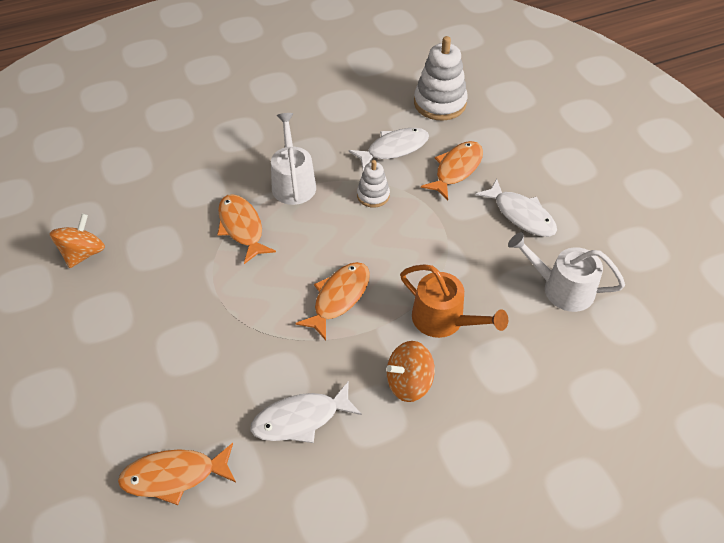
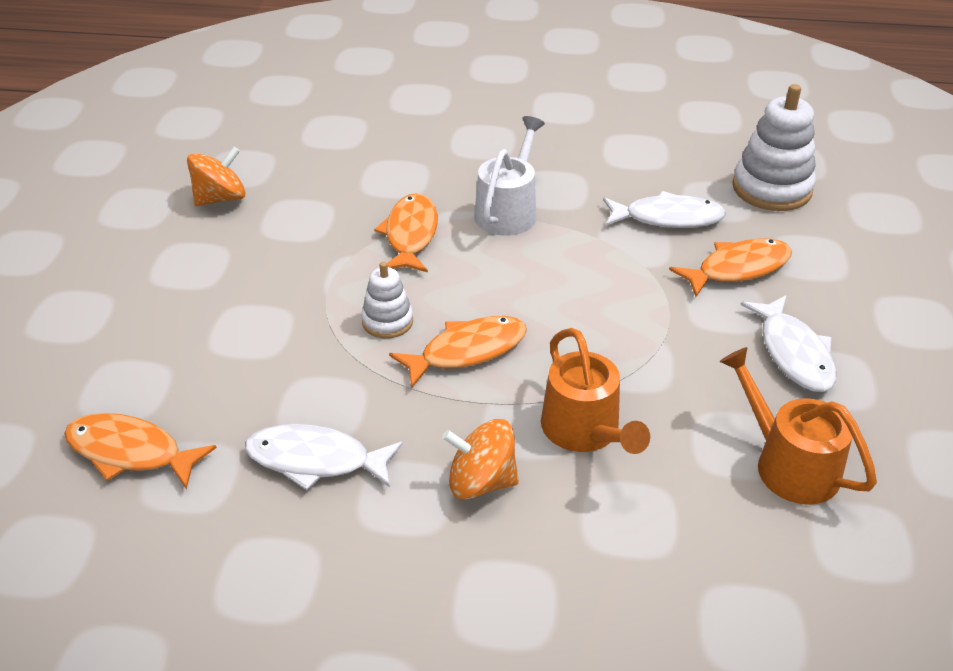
camera: 30 degrees right, 10 degrees down
white stacking toy [357,160,390,208] -> white stacking toy moved to [361,262,413,338]
white watering can [508,232,625,312] -> orange watering can [719,347,877,505]

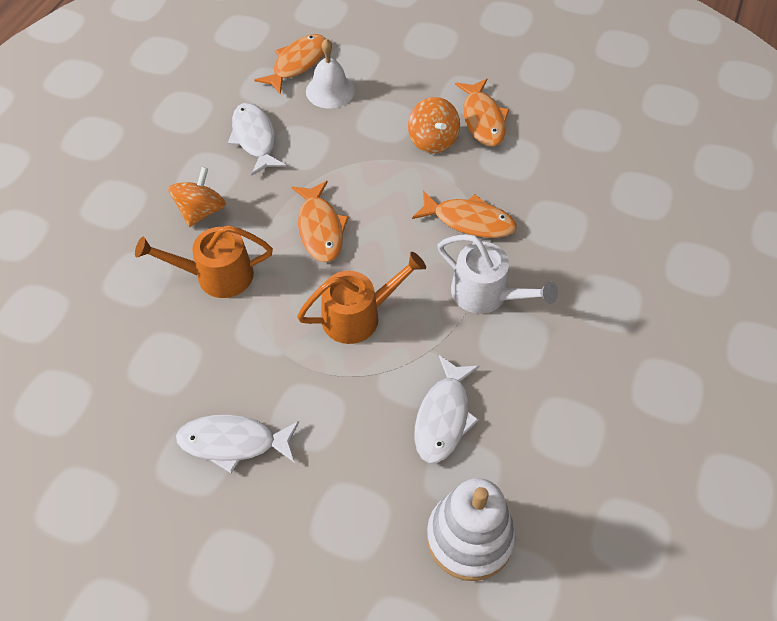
camera: 105 degrees right, 15 degrees up
orange spinning top [187,147,246,206] -> orange spinning top moved to [408,97,460,153]
white fish [245,424,403,490] -> white fish turned 45 degrees counterclockwise [228,103,286,175]
white stacking toy [361,262,413,338] -> none
orange fish [669,238,792,297] -> orange fish moved to [455,79,509,147]
orange watering can [719,347,877,505] -> orange watering can moved to [297,252,426,344]
none -> white bell [306,39,355,109]

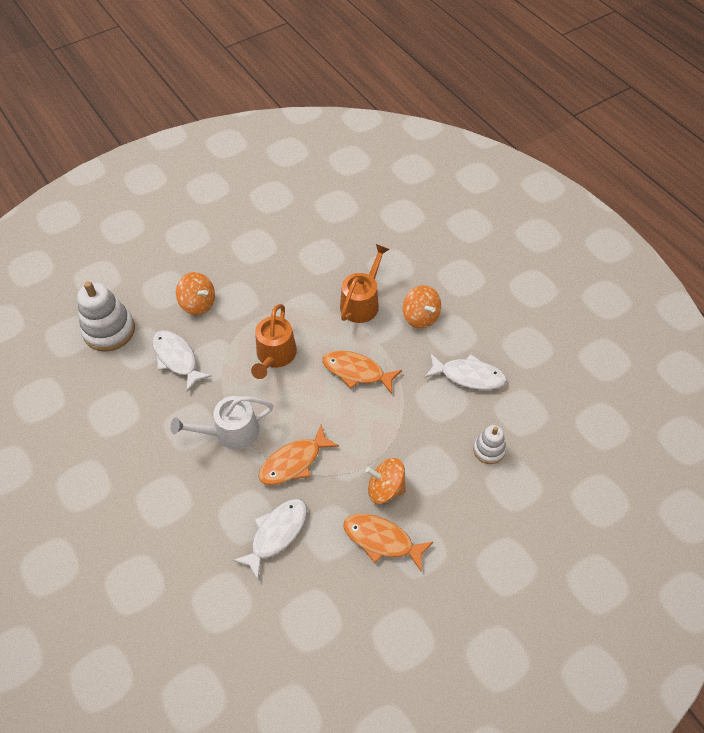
camera: 125 degrees right, 0 degrees up
white fish [176,415,299,473] -> white fish moved to [233,499,307,580]
orange fish [255,34,326,95] -> none
white bell [306,39,355,109] -> white stacking toy [473,425,506,464]
none -> orange spinning top [176,272,215,315]

